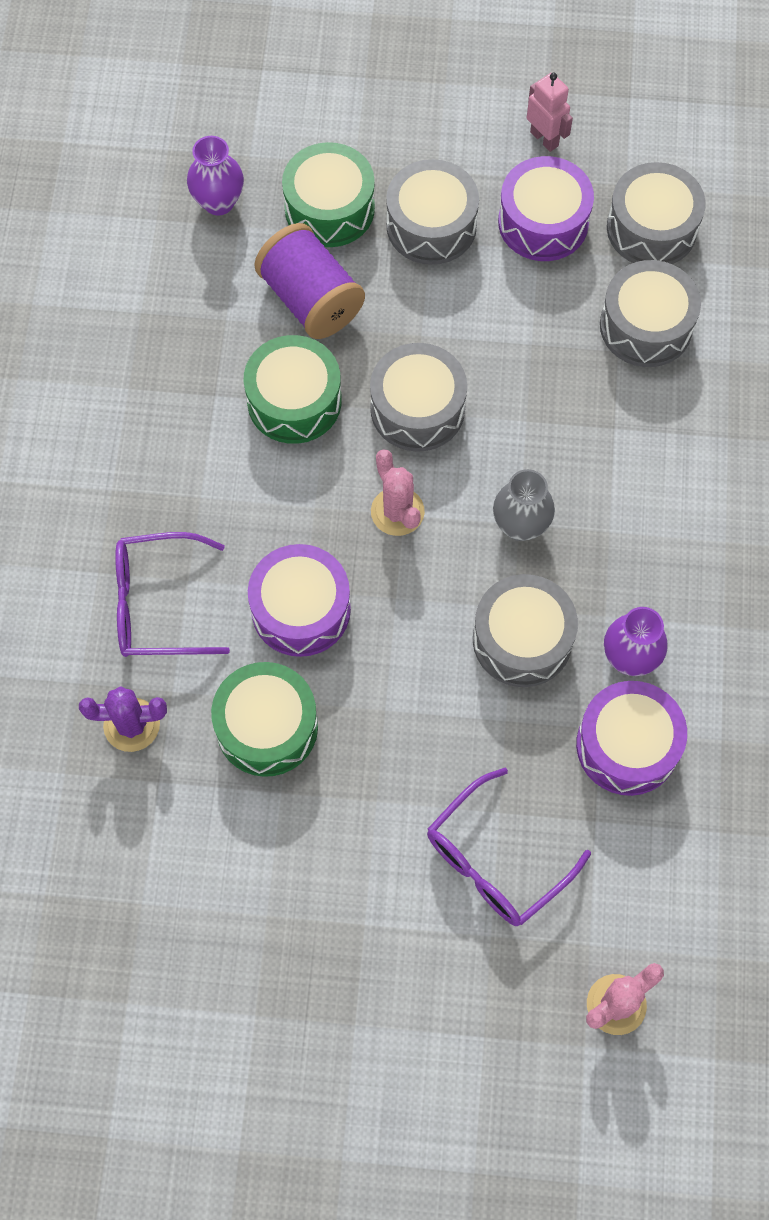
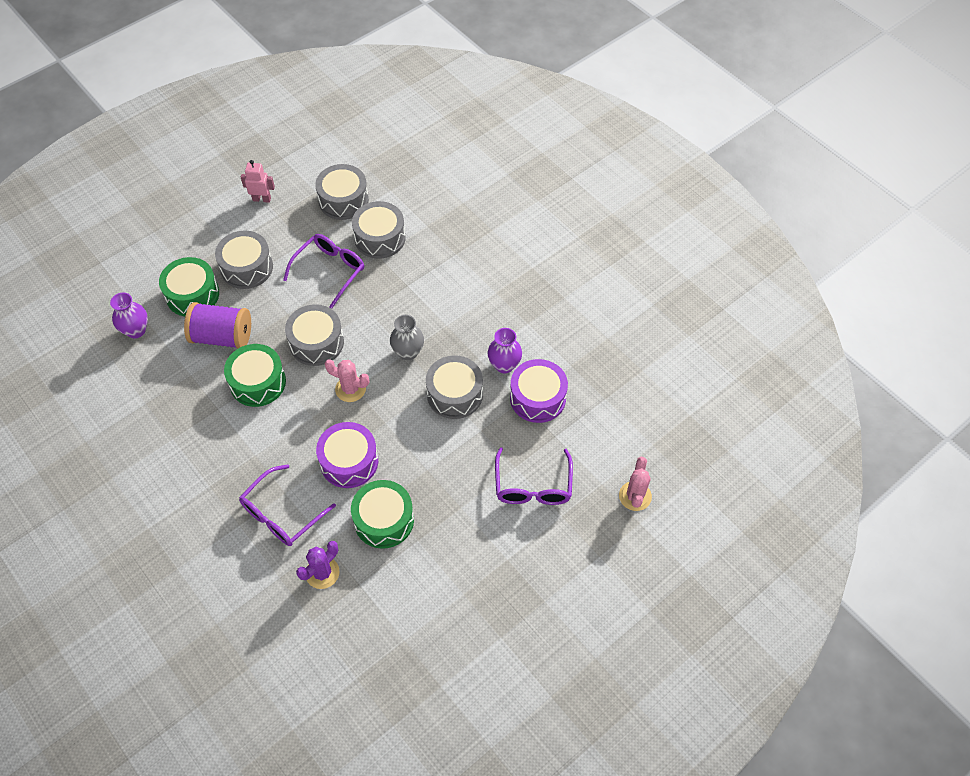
camera: 45 degrees left, 10 degrees down
purple drum [498,156,594,261] -> none
none -> purple glasses [283,234,364,309]

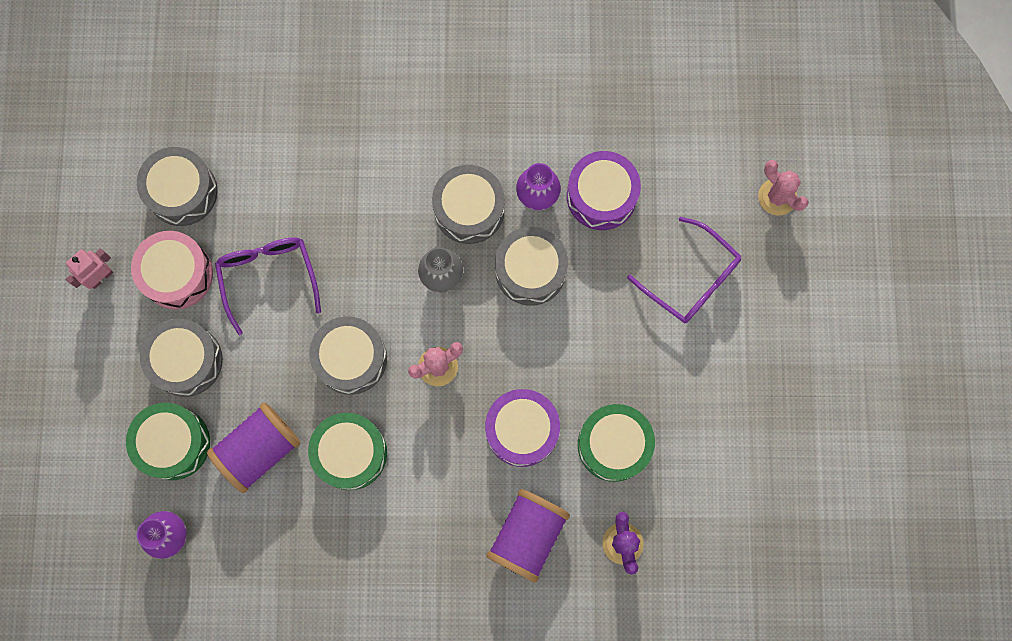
camera: 50 degrees left, 20 degrees up
purple glasses [239,464,336,546] -> purple spool [486,489,570,583]
grey drum [352,201,406,259] -> grey drum moved to [432,165,505,244]
none -> pink drum [131,231,213,310]

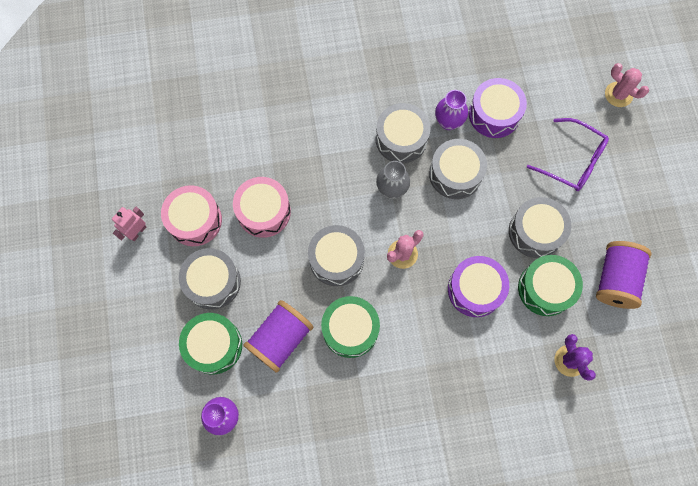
camera: 10 degrees left, 5 degrees down
grey drum [137,147,218,226] -> grey drum moved to [509,197,571,258]
purple glasses [215,237,321,335] -> pink drum [233,177,291,238]
purple spool [486,489,570,583] -> purple spool moved to [596,241,651,309]

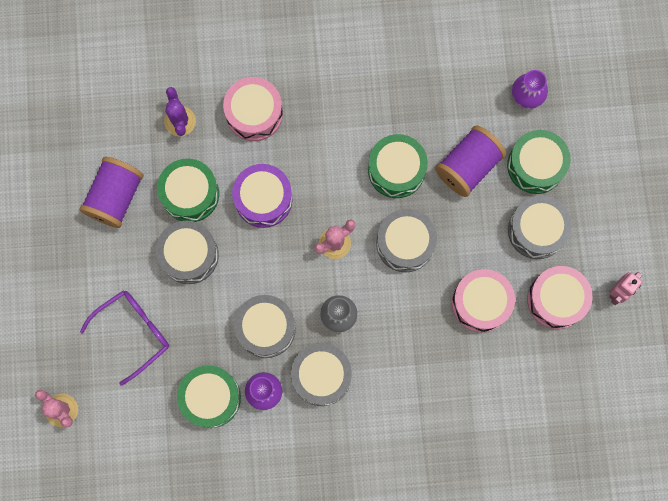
camera: 175 degrees left, 5 degrees up
purple drum [469,78,527,138] -> green drum [177,365,241,428]
purple glasses [527,118,609,191] -> purple glasses turned 105 degrees clockwise [80,290,169,386]
none -> pink drum [223,77,283,141]

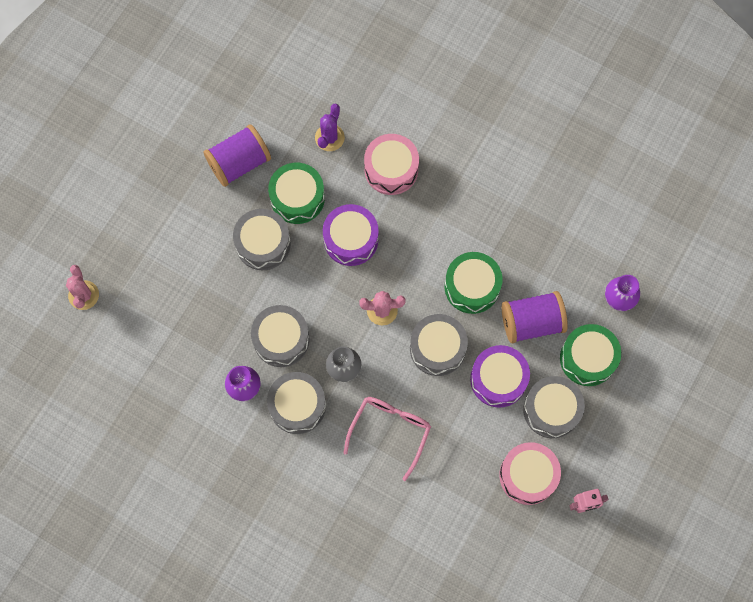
camera: 35 degrees right, 5 degrees down
purple glasses [80,290,169,386] -> none
green drum [177,365,241,428] -> none
pink drum [452,269,515,333] -> none
none -> pink glasses [344,397,431,481]
none -> purple drum [470,345,530,408]

